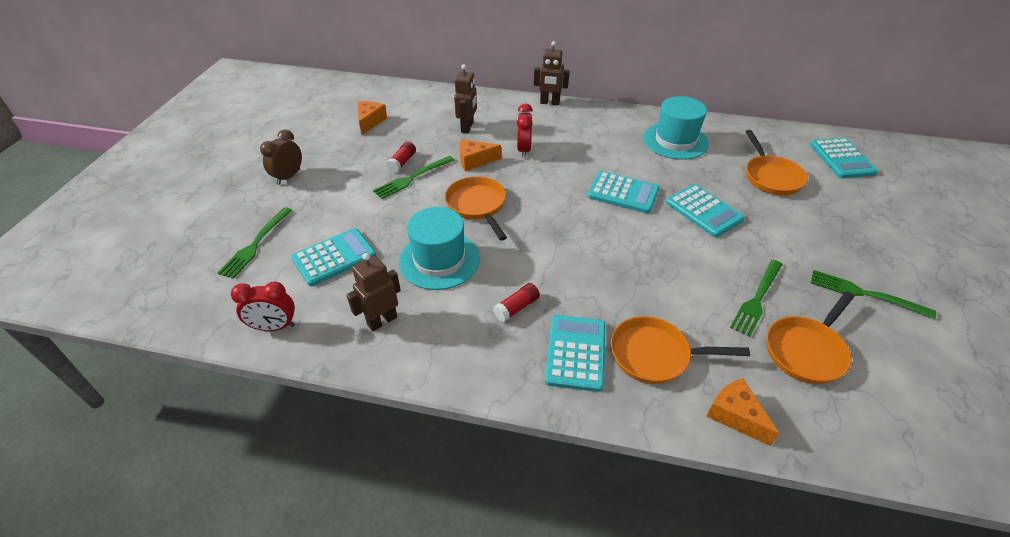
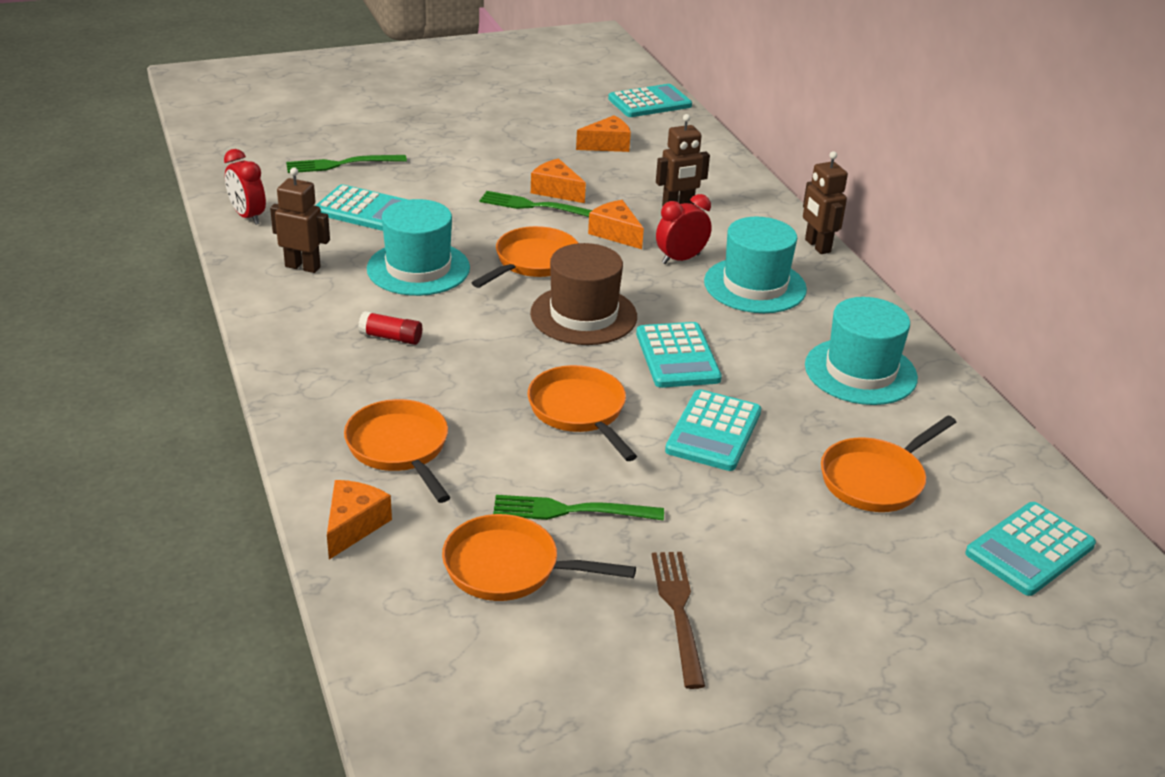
camera: 55 degrees right, 10 degrees down
brown clock [260,129,302,185] -> none
red glue stick [386,142,416,173] -> orange cheese [531,158,586,203]
turquoise calculator [545,315,606,392] -> turquoise calculator moved to [608,84,692,117]
green fork [811,270,936,319] -> brown fork [652,552,705,689]
none -> orange pan [528,365,637,461]
none -> brown hat [530,243,637,345]
none -> turquoise hat [704,217,807,313]

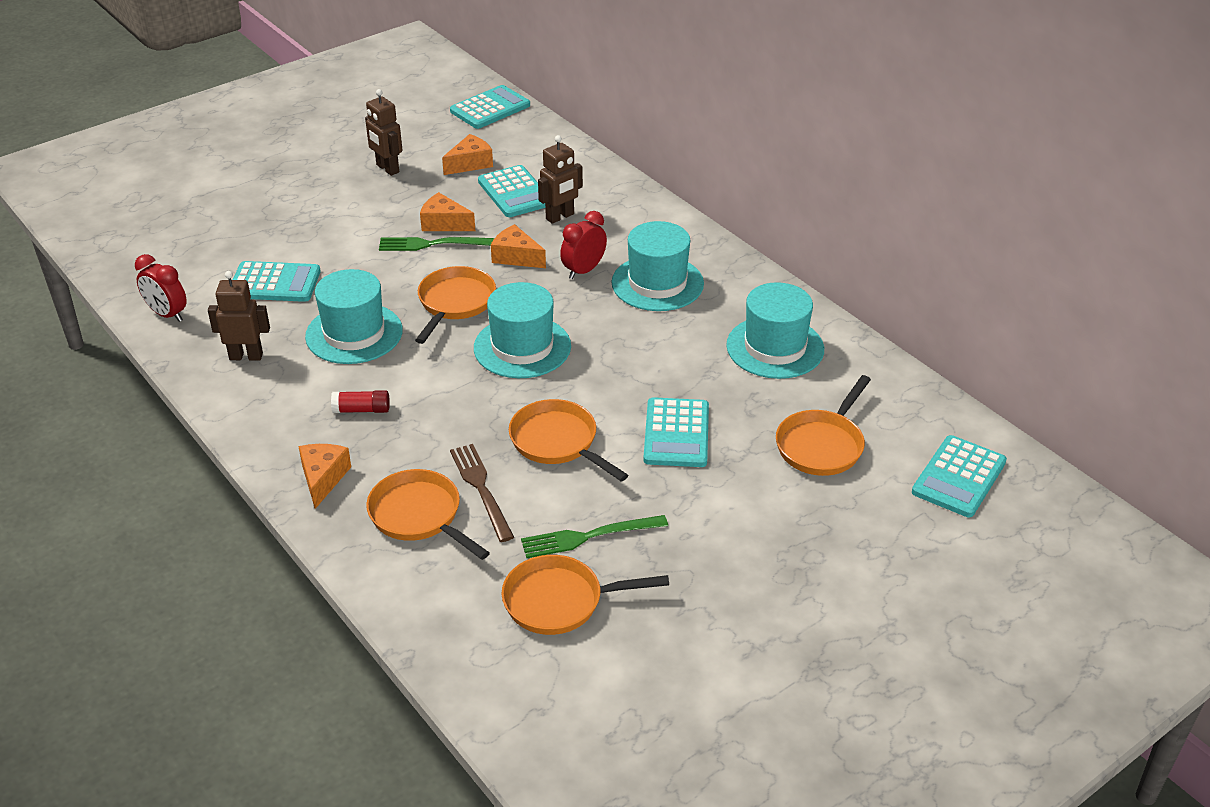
camera: 15 degrees left, 5 degrees up
green fork [286,155,407,173] -> none
orange cheese [327,480,392,560] -> orange cheese moved to [298,444,351,509]
brown hat [530,243,637,345] -> turquoise hat [474,282,571,378]
turquoise calculator [636,322,722,388] -> turquoise calculator moved to [478,165,545,217]
brown fork [652,552,705,689] -> brown fork moved to [450,444,514,542]
brown robot [803,151,848,254] -> brown robot moved to [365,89,402,176]

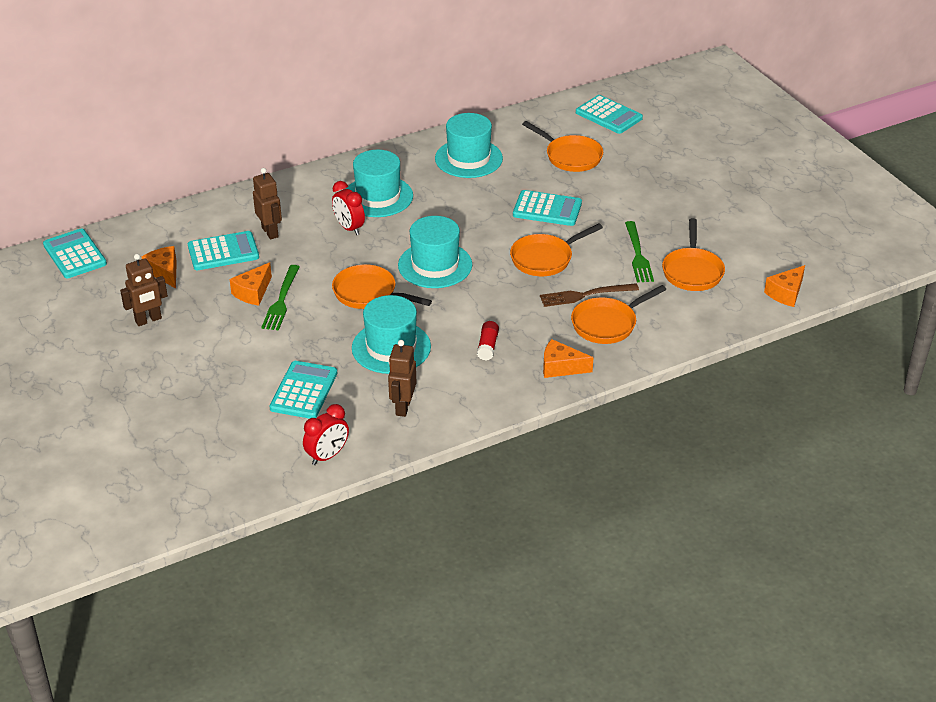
camera: 80 degrees left, 0 degrees up
orange cheese [491,224,546,268] -> orange cheese moved to [764,265,805,307]

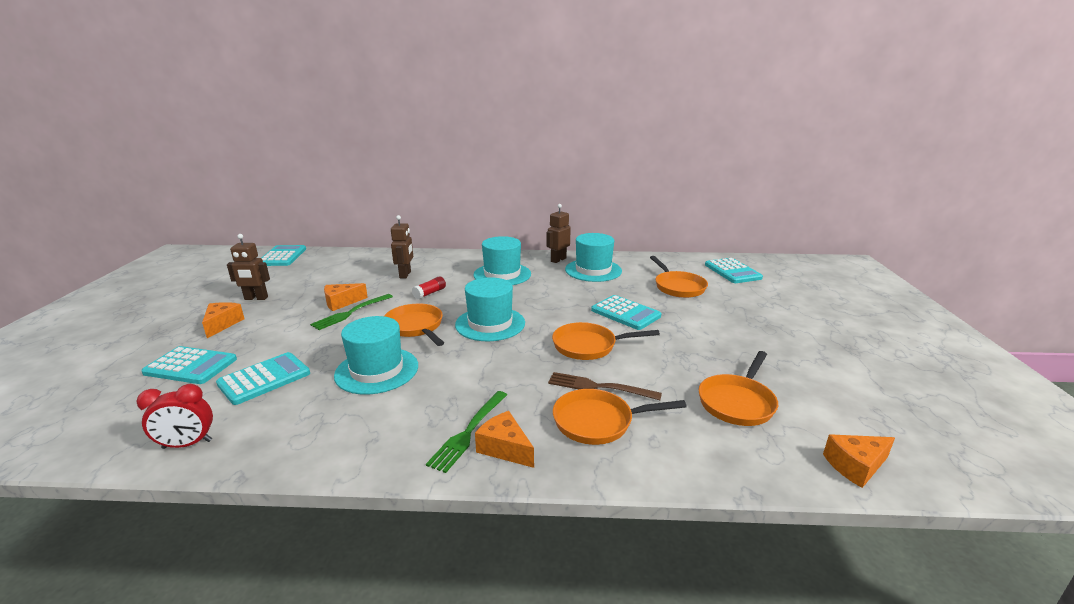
camera: 30 degrees right, 15 degrees down
orange cheese [142,246,177,288] -> orange cheese moved to [202,302,245,338]
turquoise calculator [188,231,259,270] -> turquoise calculator moved to [141,346,237,384]
red clock [332,181,365,235] -> none
brown robot [388,340,416,417] -> brown robot moved to [546,204,571,263]
red glue stick [477,321,499,360] -> red glue stick moved to [412,276,446,299]
green fork [625,221,654,282] -> green fork moved to [426,391,507,473]

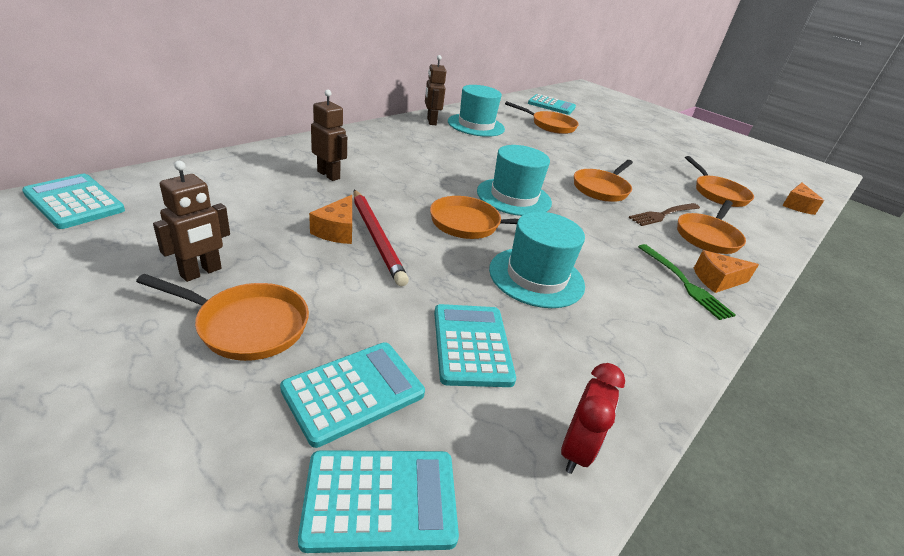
camera: 55 degrees left, 10 degrees up
orange cheese [202,302,245,338] -> orange pan [136,274,309,361]
green fork [310,294,393,330] -> red pencil [353,190,409,286]
red glue stick [412,276,446,299] -> none
turquoise hat [473,236,531,285] -> none
turquoise calculator [591,295,661,330] -> turquoise calculator moved to [298,450,459,553]

